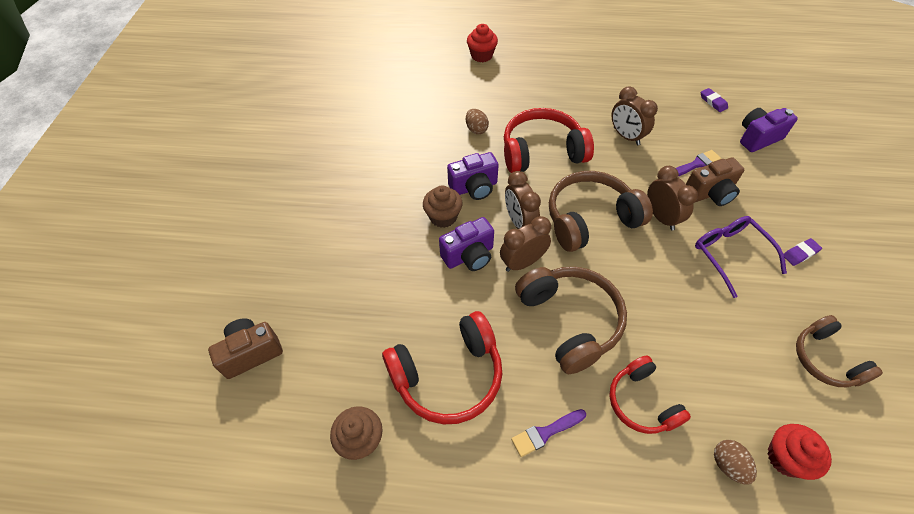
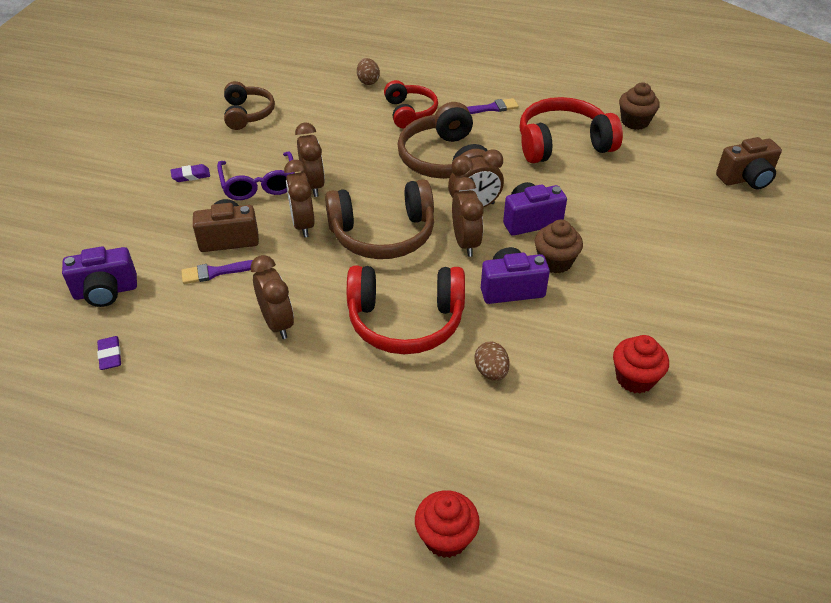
camera: 170 degrees left, 10 degrees down
red cupcake [767,424,832,480] -> red cupcake moved to [613,335,669,394]
none -> brown clock [295,122,325,197]

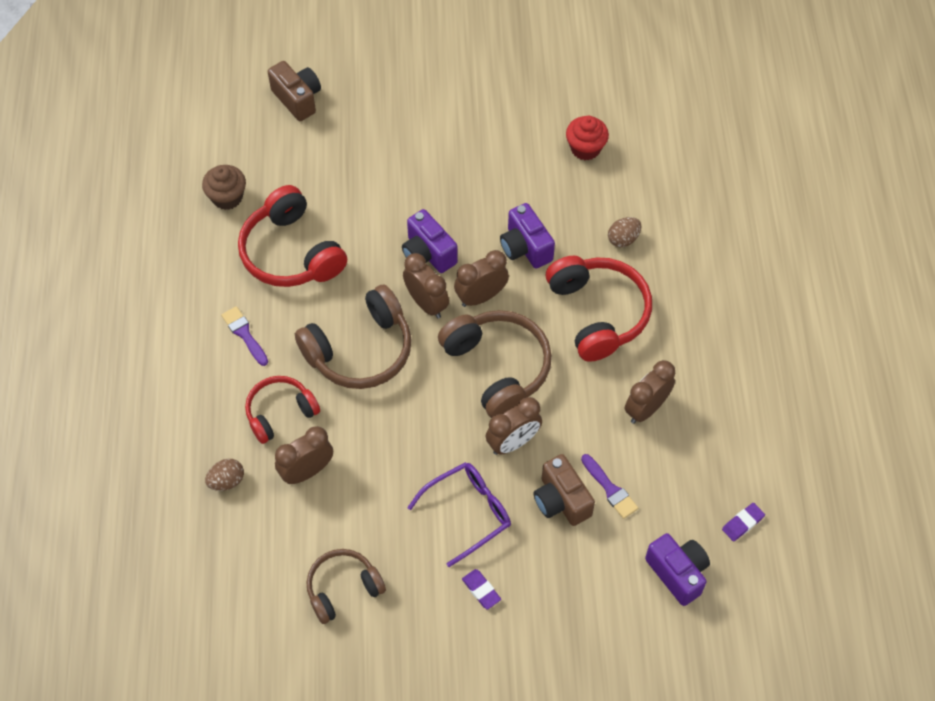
camera: 110 degrees left, 15 degrees up
brown clock [295,122,325,197] -> brown clock moved to [275,426,333,484]
red cupcake [415,490,480,558] -> none
brown cupcake [535,220,583,273] -> none

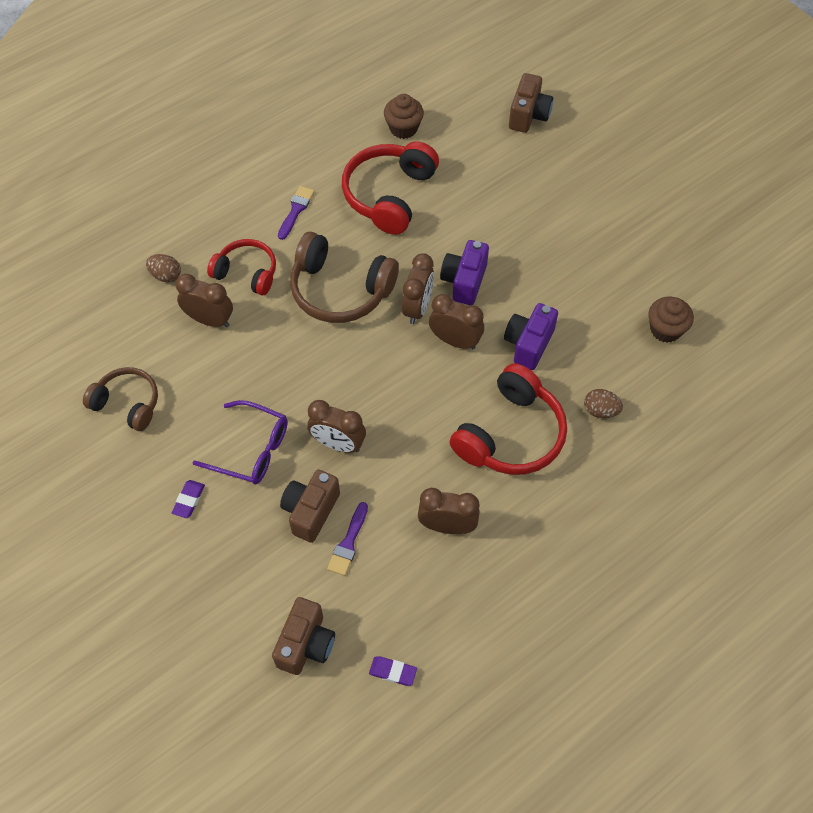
camera: 55 degrees right, 0 degrees up
brown headphones [438,310,552,418] -> none
red cupcake [566,116,609,160] -> brown cupcake [648,297,694,343]
purple camera [645,533,710,606] -> brown camera [272,597,335,675]

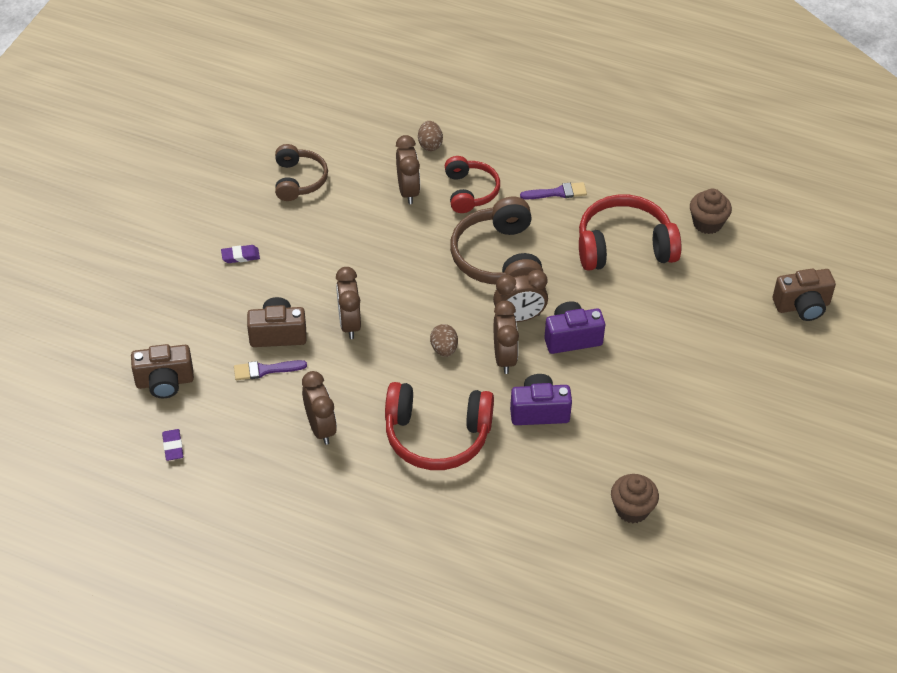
camera: 60 degrees right, 10 degrees down
purple glasses [192,400,288,484] -> none
brown egg [584,389,623,418] -> brown egg moved to [430,324,458,357]

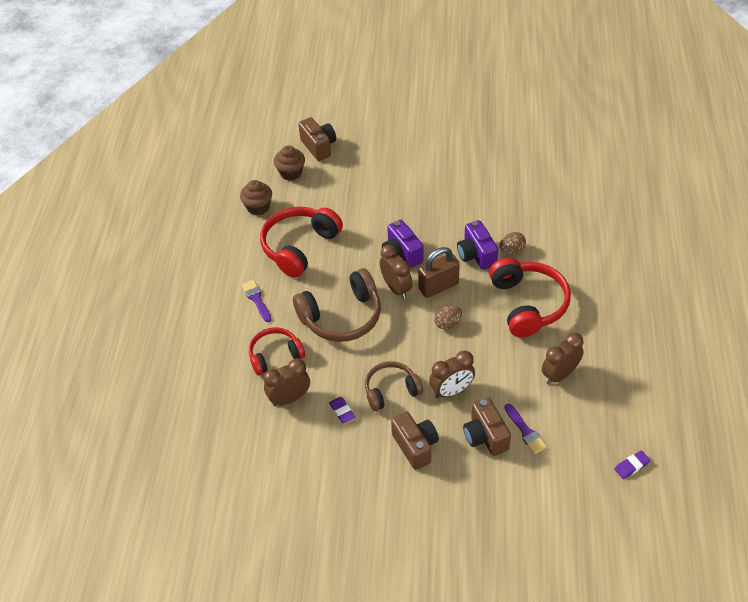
camera: 105 degrees left, 0 degrees up
brown camera [131,344,194,398] -> brown camera moved to [391,412,439,470]
purple eraser [221,245,260,263] -> purple eraser moved to [329,397,355,423]
brown headphones [275,144,328,201] -> brown headphones moved to [365,361,423,411]
brown egg [418,121,443,151] -> brown egg moved to [499,232,526,254]
brown clock [494,300,519,374] -> brown padlock [418,247,460,298]
red headphones [579,195,681,271] -> red headphones turned 60 degrees clockwise [260,207,343,278]
brown cupcake [611,474,659,523] -> brown cupcake moved to [274,146,305,181]

